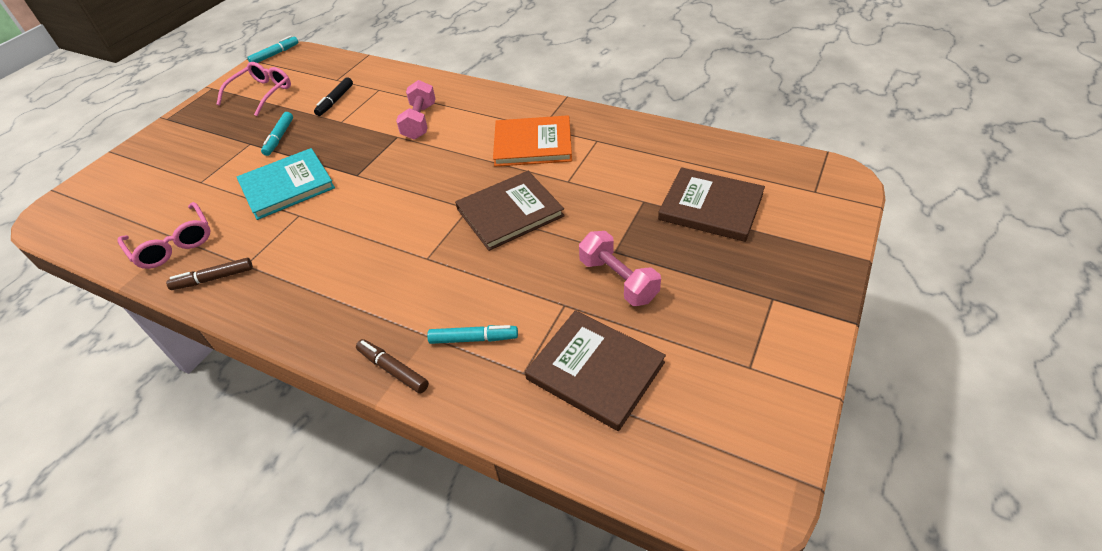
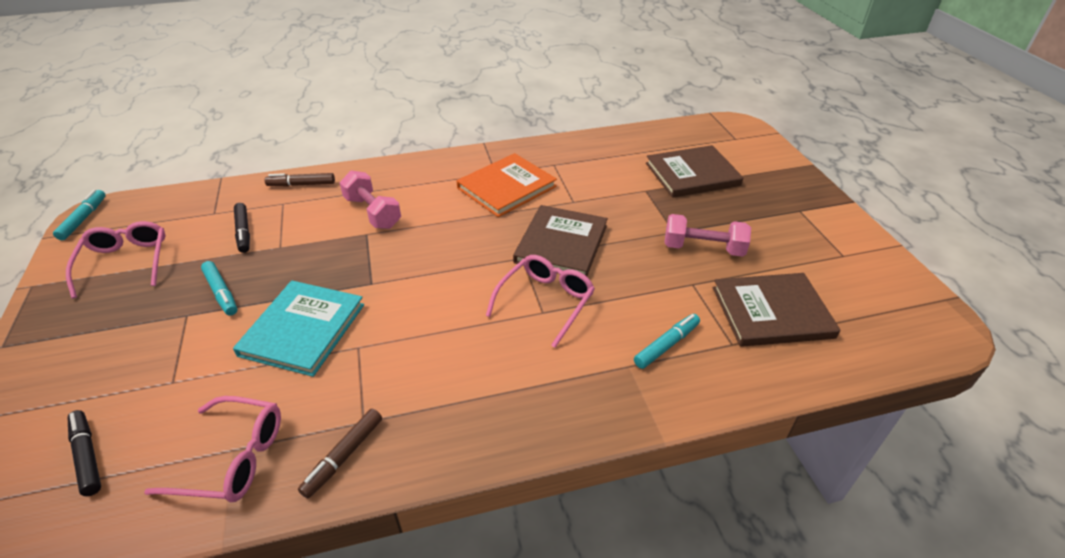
camera: 45 degrees left, 5 degrees down
brown marker [356,339,429,393] -> brown marker moved to [265,173,335,186]
none -> black marker [68,410,101,496]
none -> pink glasses [486,255,595,348]

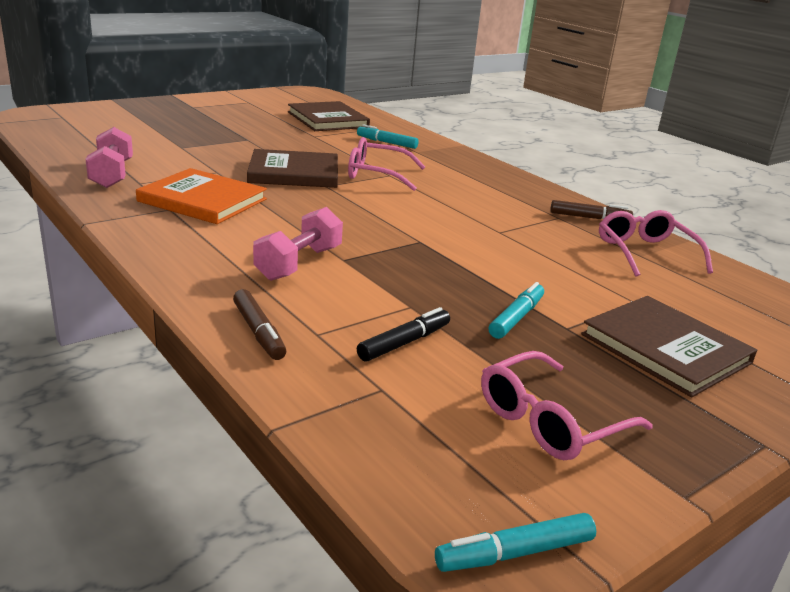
camera: 115 degrees left, 15 degrees down
black marker [68,410,101,496] -> none
turquoise book [233,281,364,377] -> none
brown book [646,145,743,198] -> brown book moved to [581,296,757,397]
pink dumbbell [665,214,751,257] -> pink dumbbell moved to [86,127,133,188]

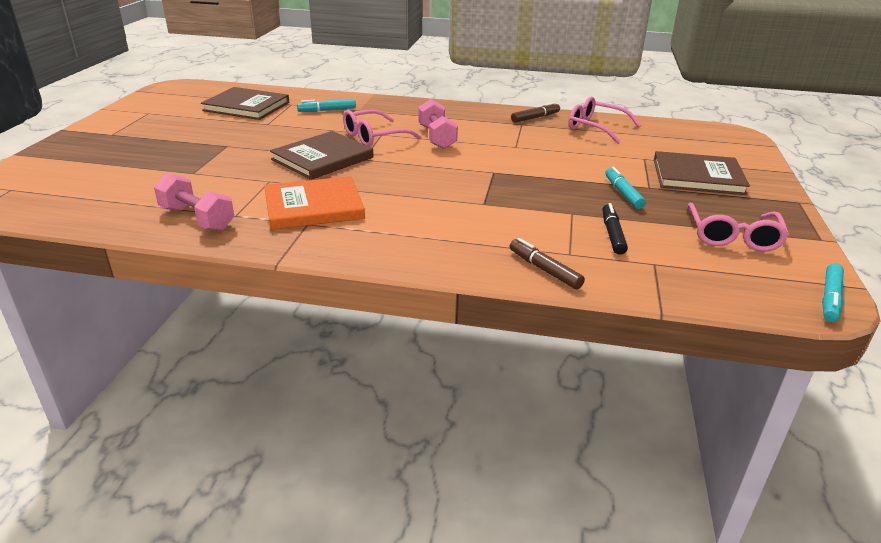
camera: 40 degrees left, 5 degrees up
brown marker [233,289,286,360] -> brown marker turned 150 degrees counterclockwise [510,238,585,289]
pink dumbbell [253,207,343,281] -> pink dumbbell moved to [418,99,458,149]

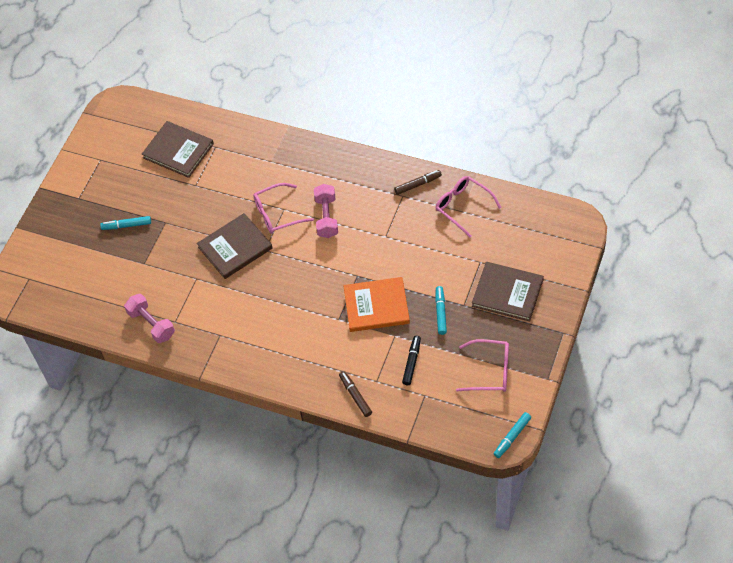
camera: 15 degrees right, 25 degrees up
orange book [264,176,365,230] -> orange book moved to [343,277,410,332]
turquoise marker [297,99,356,112] -> turquoise marker moved to [100,216,151,230]
pink glasses [687,203,789,251] -> pink glasses turned 105 degrees counterclockwise [456,339,509,392]

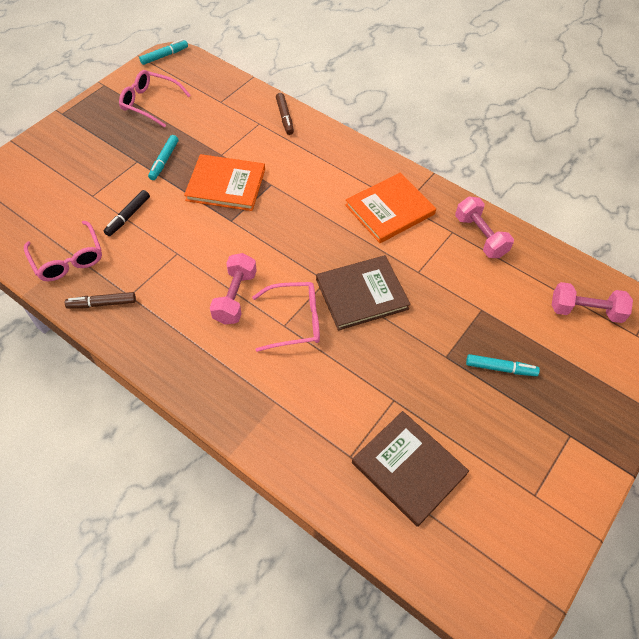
camera: 170 degrees left, 0 degrees up
black marker [402,336,421,385] -> black marker moved to [104,190,150,236]
brown book [472,262,544,322] -> none
none -> orange book [345,172,436,243]
none -> pink dumbbell [552,282,633,323]

